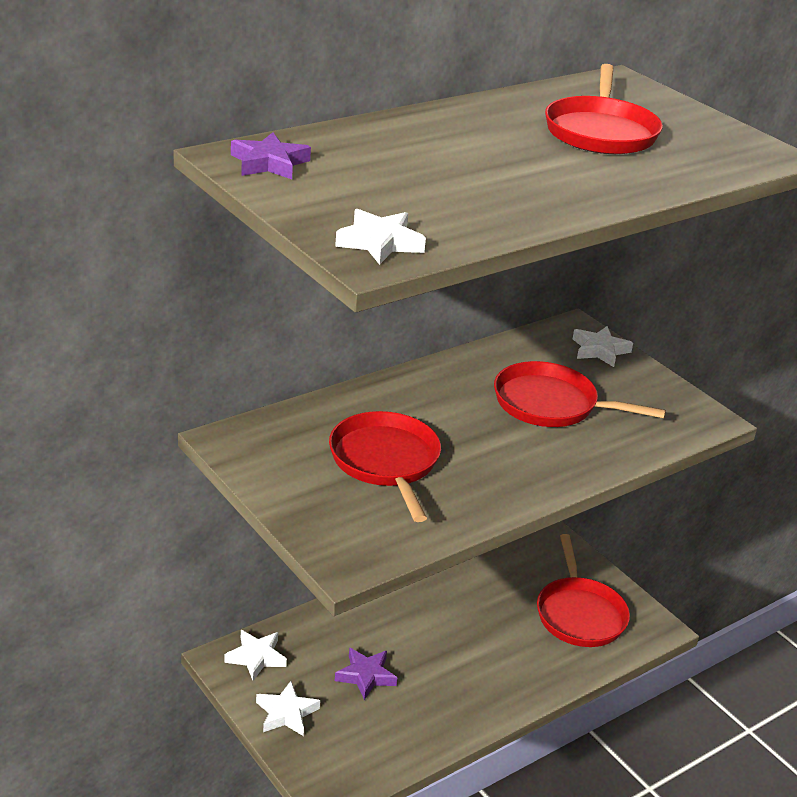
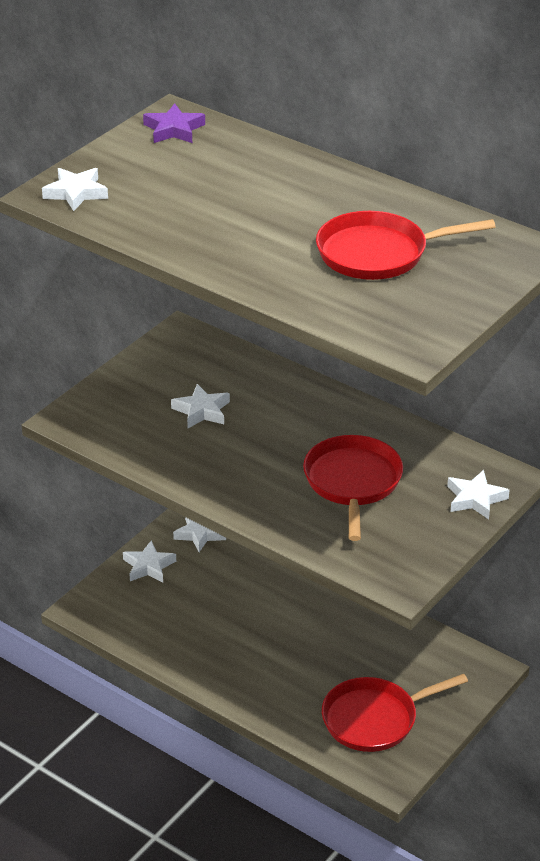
camera: 75 degrees right, 5 degrees up
red pan [329,411,441,522] -> white star [171,384,230,428]
purple star [335,648,397,700] -> none

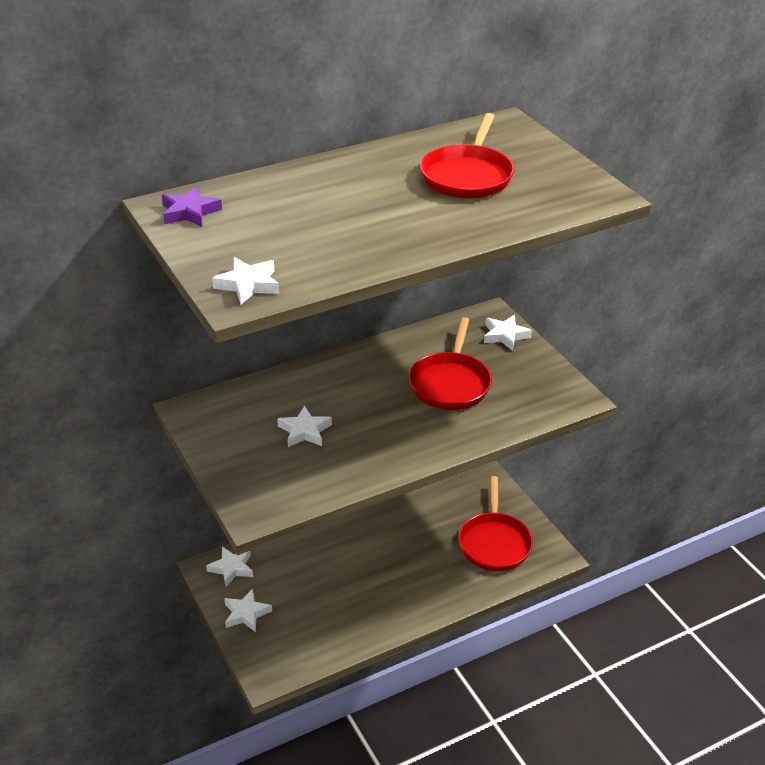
camera: 65 degrees left, 0 degrees up
red pan [303,435,403,541] -> red pan turned 105 degrees counterclockwise [409,317,492,410]

